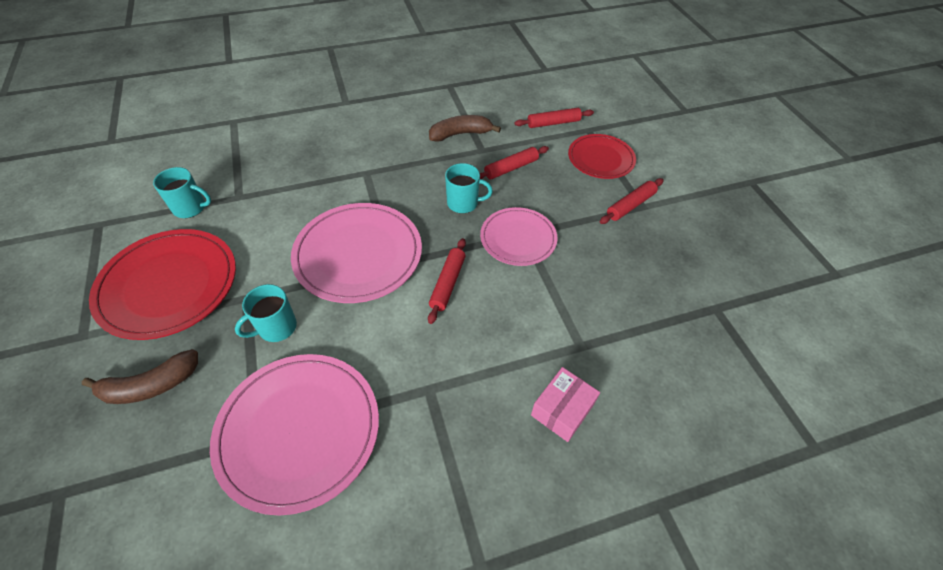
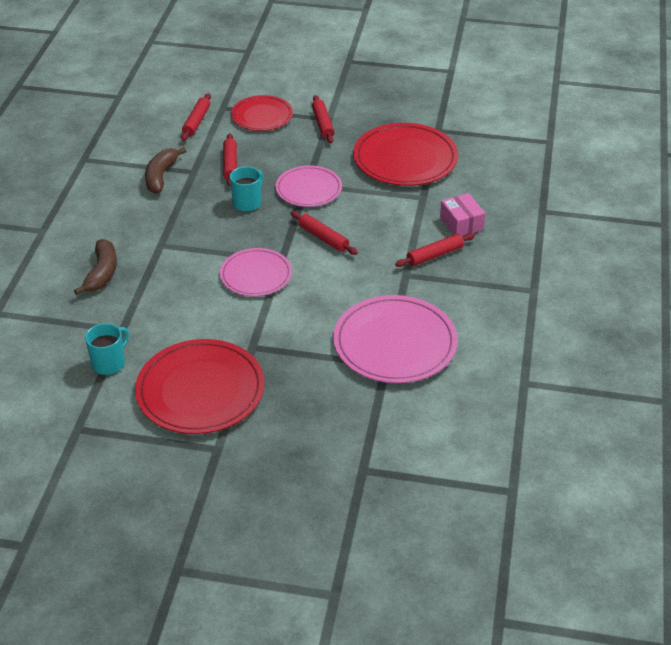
camera: 60 degrees left, 10 degrees down
brown banana [81,349,198,404] -> brown banana moved to [74,239,117,295]
turquoise mug [235,284,297,342] -> none
pink plate [291,203,422,303] -> pink plate [220,248,292,296], size x0.62
none -> red plate [353,123,458,186]
none -> red rolling pin [395,233,475,267]

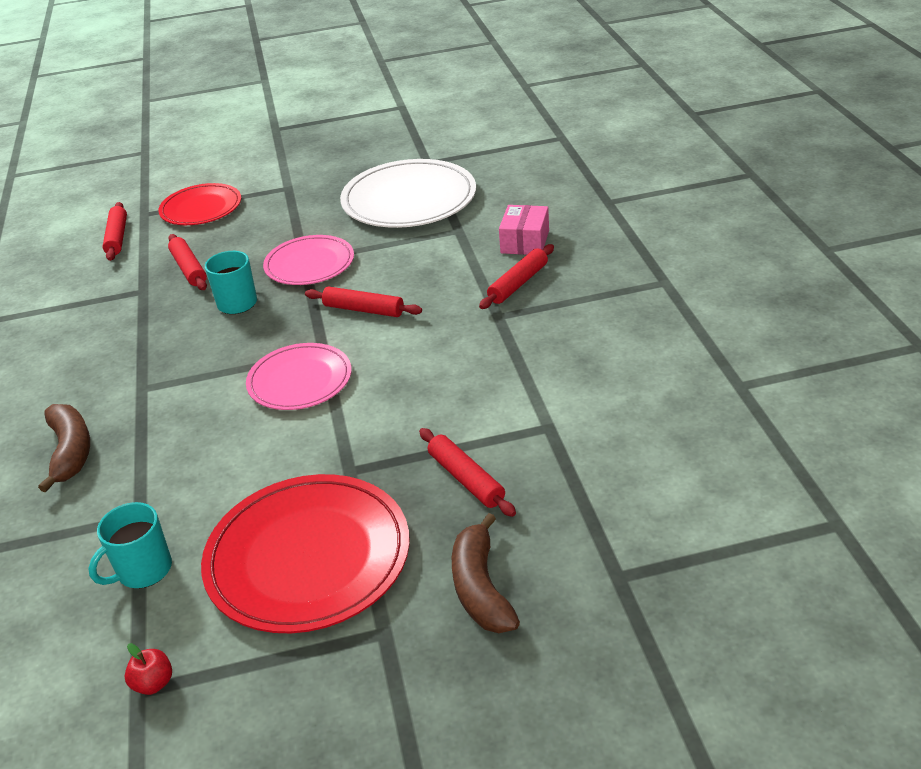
camera: 20 degrees left, 5 degrees down
turquoise mug [85,323,129,375] -> turquoise mug turned 150 degrees counterclockwise [88,502,172,588]
brown banana [145,147,186,194] -> brown banana moved to [452,513,520,633]
red rolling pin [312,95,334,143] -> red rolling pin moved to [419,428,516,517]
pink plate [333,295,458,383] -> none
red plate [353,123,458,186] -> white plate [340,159,476,228]
pink box [440,193,485,236] -> pink box turned 60 degrees clockwise [499,205,549,255]
none -> red apple [125,643,172,695]

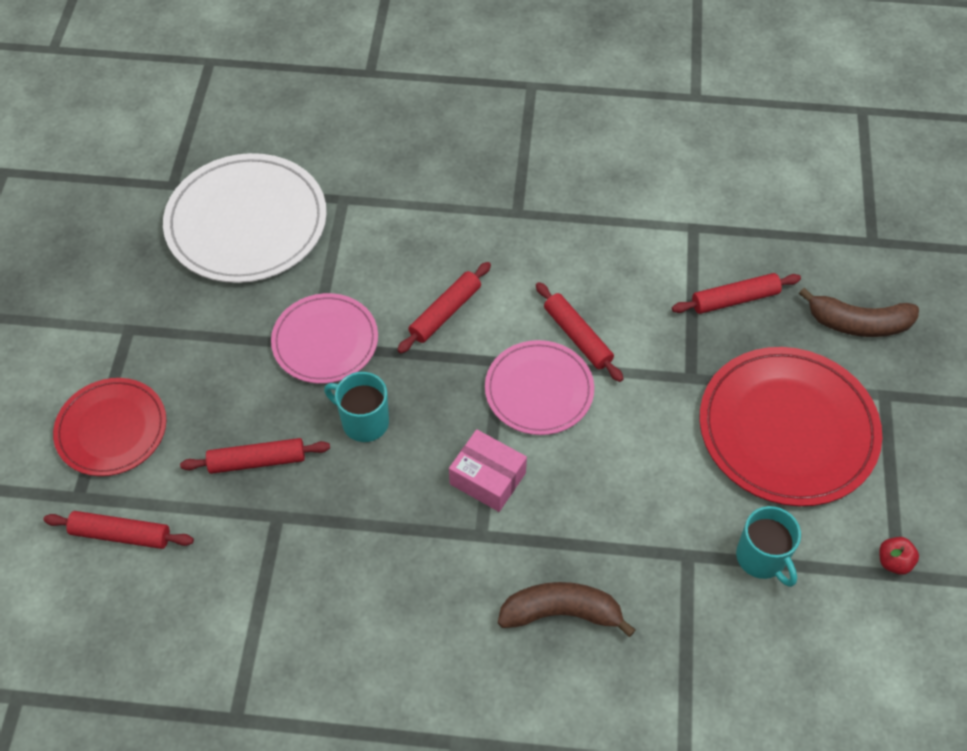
camera: 75 degrees left, 20 degrees up
red rolling pin [479,244,554,309] -> red rolling pin moved to [536,282,624,382]
pink box [499,205,549,255] -> pink box moved to [449,429,527,512]

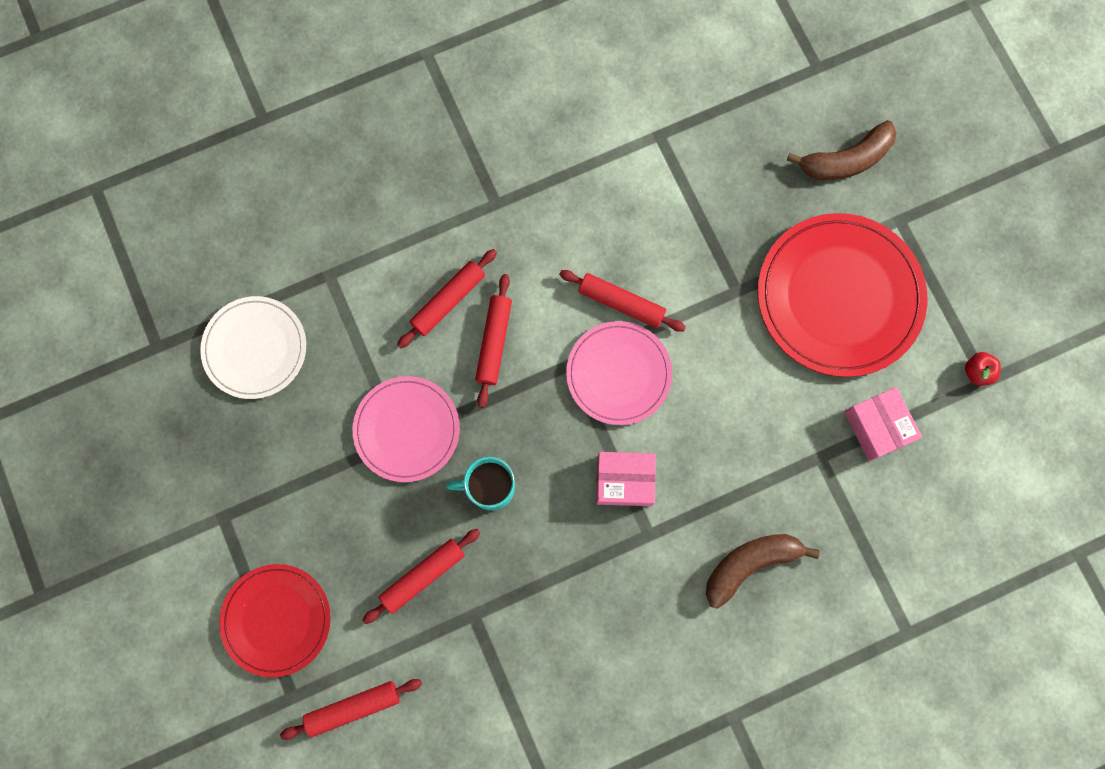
camera: 30 degrees left, 20 degrees up
white plate [163,153,327,283] -> white plate [200,296,306,399], size x0.62
red rolling pin [672,273,801,314] -> red rolling pin moved to [397,249,497,348]
turquoise mug [736,506,801,587] -> pink box [844,387,922,461]

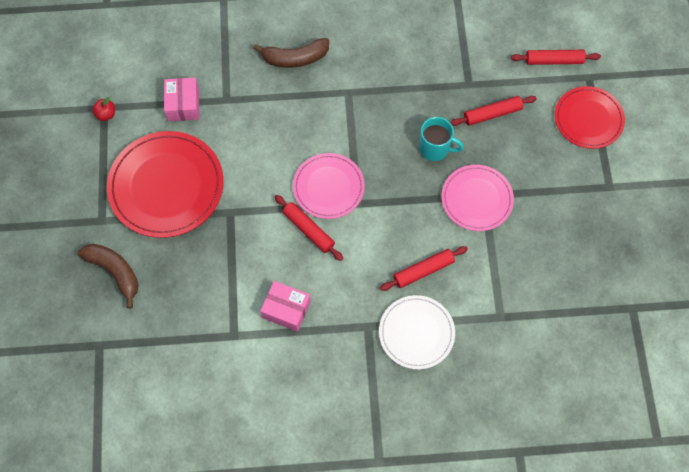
camera: 160 degrees left, 10 degrees down
white plate [200,296,306,399] -> white plate moved to [379,295,455,369]
red rolling pin [475,274,512,408] -> none
pink box [596,452,656,506] -> pink box moved to [260,281,311,332]
brown banana [787,120,897,180] -> brown banana turned 45 degrees clockwise [78,244,139,309]

